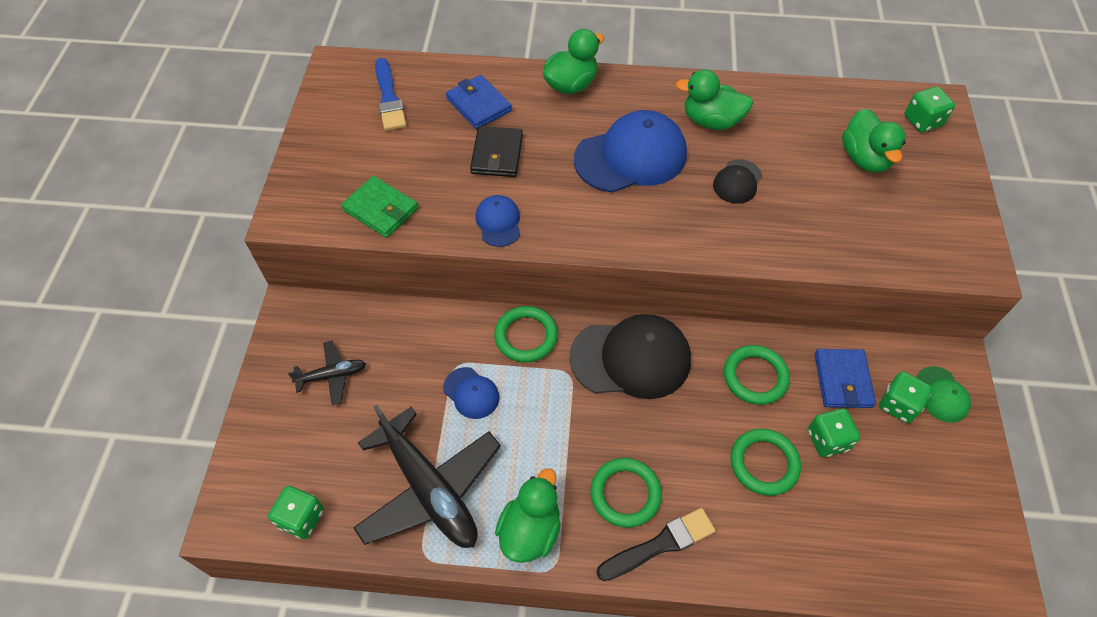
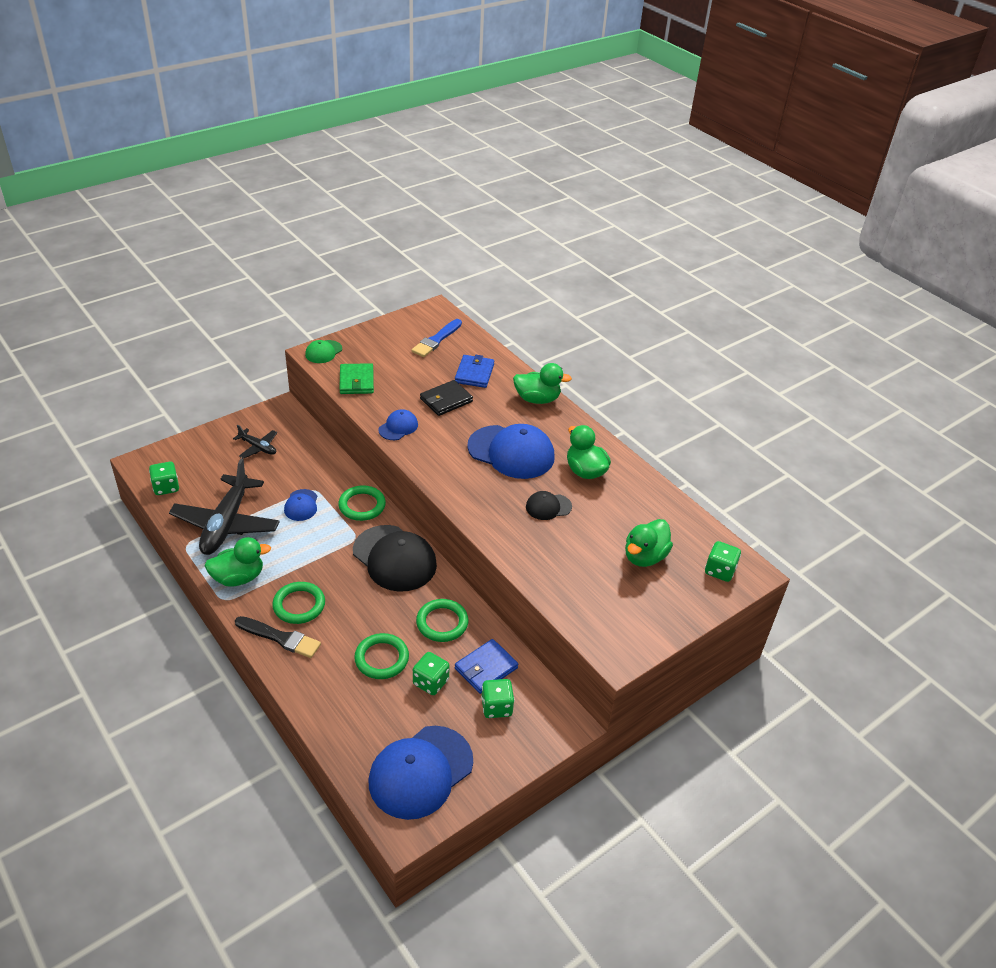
camera: 45 degrees right, 15 degrees down
green cap [916,366,971,423] -> green cap moved to [305,340,342,363]
none -> blue cap [369,726,473,820]

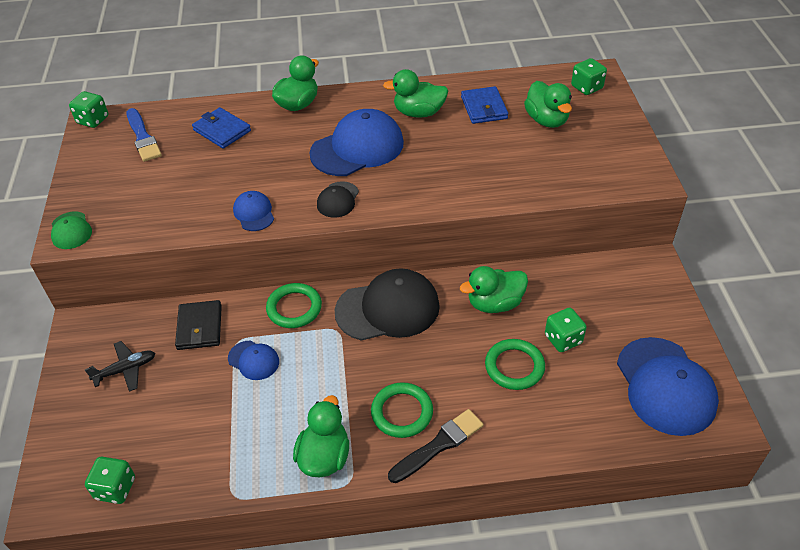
camera: 55 degrees left, 5 degrees up
black plane [169,458,280,555] -> none
green wallet [339,363,374,394] -> none
green ring [416,599,469,642] -> green duck [460,266,528,313]
black wallet [420,380,473,416] -> black wallet moved to [175,300,222,350]
blue wallet [455,639,518,694] -> blue wallet moved to [461,86,508,124]
green dice [481,679,514,718] -> green dice moved to [69,91,108,128]
black cap [526,491,572,520] -> black cap moved to [317,181,359,218]

